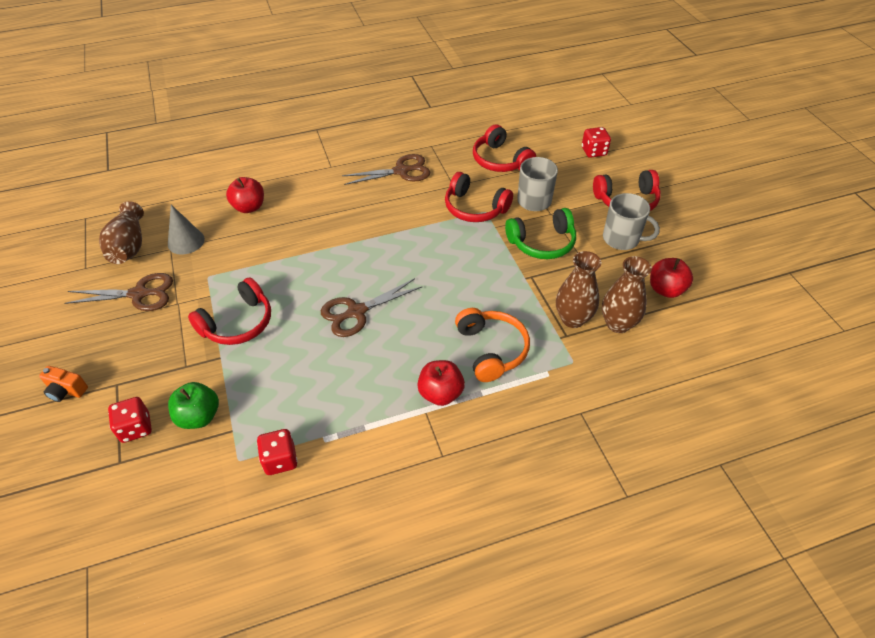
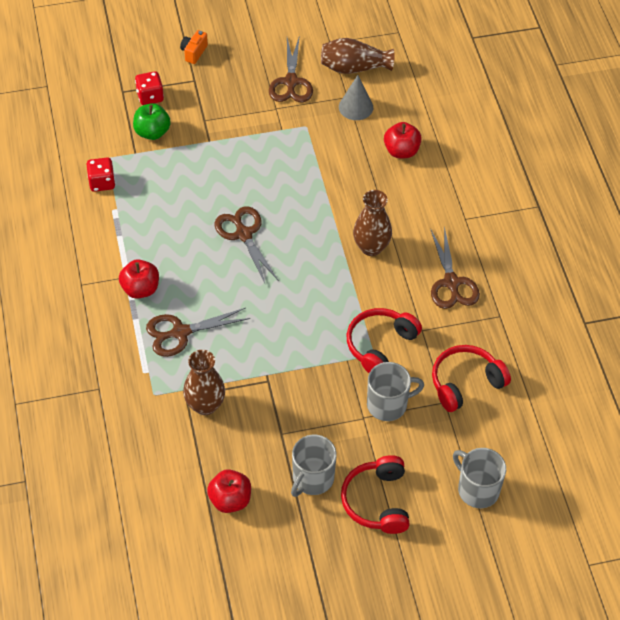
camera: 95 degrees right, 5 degrees up
red headphones [188,277,271,345] -> none
orange headphones [455,308,530,382] -> brown scissors [146,308,250,357]
green headphones [505,208,576,259] -> none
red dice [582,127,611,158] -> grey mug [453,448,506,508]
brown vase [602,256,652,333] -> brown vase moved to [353,190,392,256]

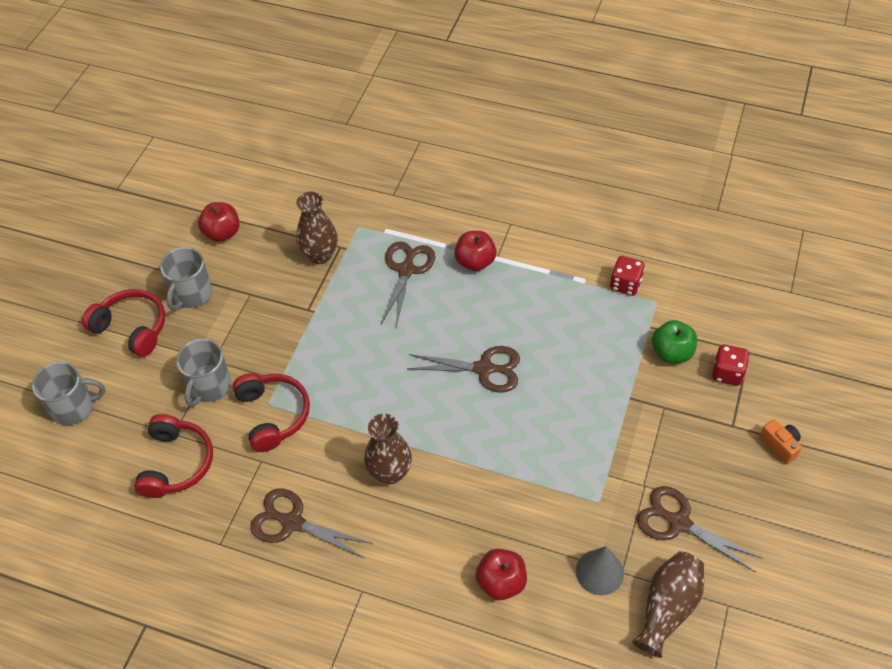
camera: 125 degrees right, 0 degrees up
grey mug [291,435,337,497] -> grey mug turned 135 degrees counterclockwise [160,247,212,310]

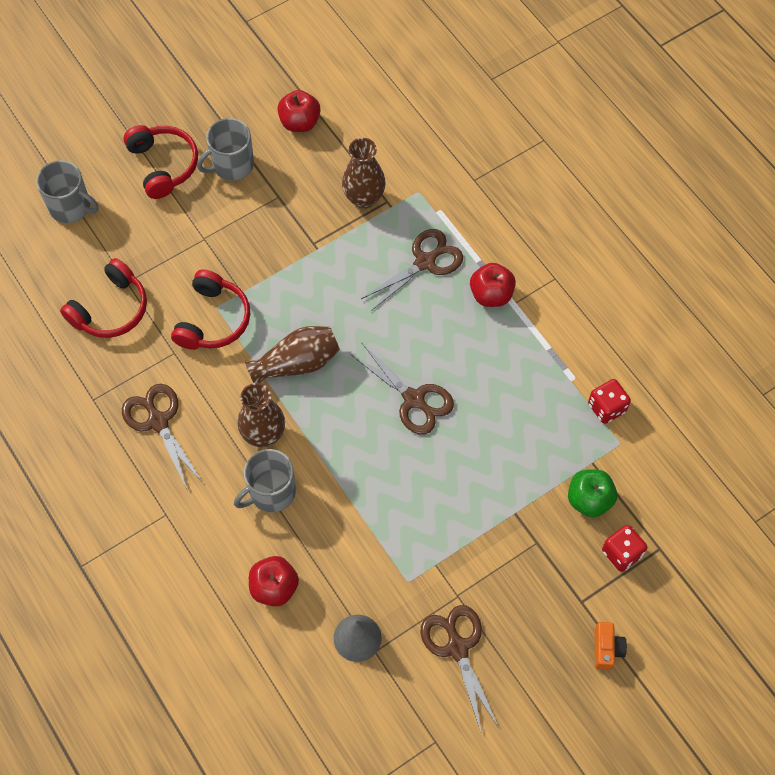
camera: 35 degrees right, 10 degrees up
grey mug [176,339,231,407] -> grey mug moved to [234,449,296,513]
brown vase [632,551,704,658] -> brown vase moved to [245,326,340,383]

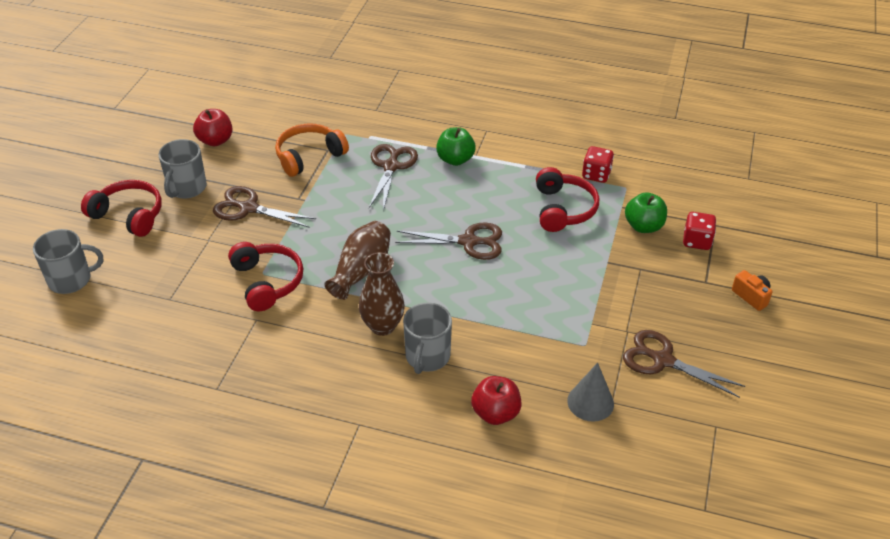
camera: 40 degrees left, 20 degrees down
red headphones [60,258,147,338] -> red headphones moved to [536,167,599,232]
brown scissors [122,384,202,491] -> brown scissors moved to [213,186,316,228]
brown vase [342,138,386,209] -> orange headphones [275,124,349,177]
red apple [470,263,516,307] -> green apple [436,127,476,166]

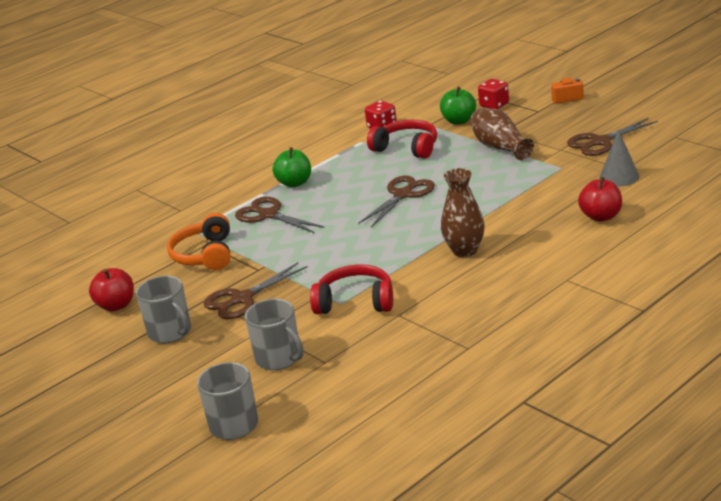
camera: 55 degrees left, 15 degrees down
red headphones [81,180,162,237] -> none
brown vase [324,221,391,300] -> brown vase moved to [470,108,534,160]
grey mug [403,302,452,374] -> grey mug moved to [245,299,304,370]

